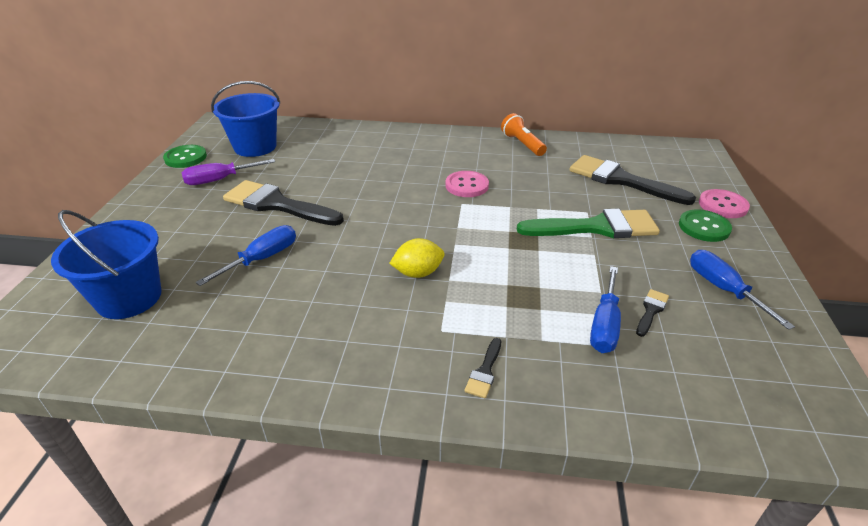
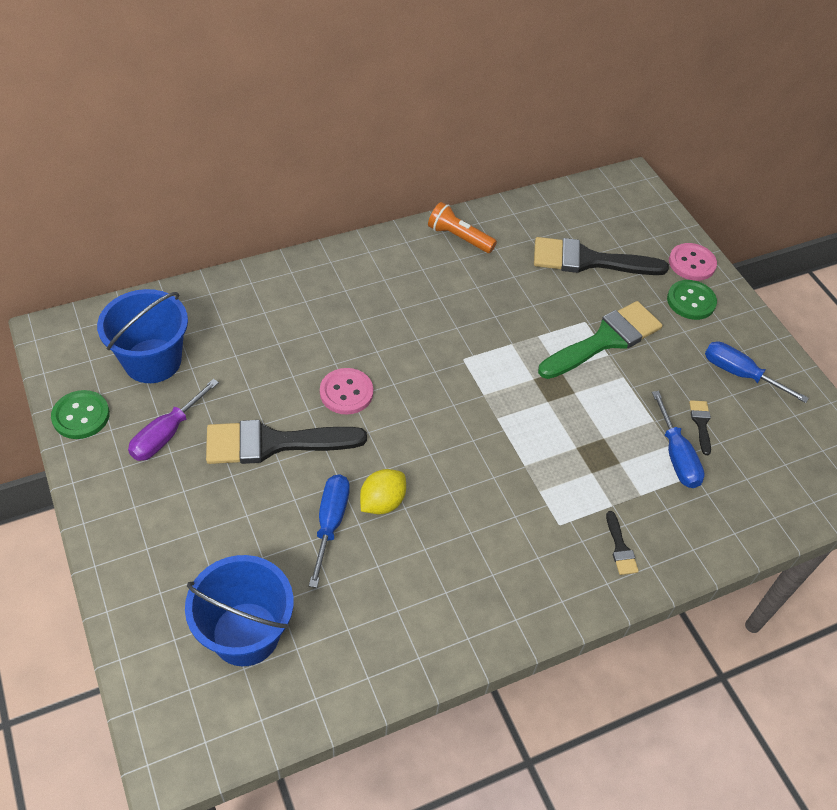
camera: 35 degrees left, 15 degrees up
yellow lemon [389,238,444,278] -> yellow lemon moved to [360,469,406,514]
pink button [445,171,489,197] -> pink button moved to [320,368,373,415]

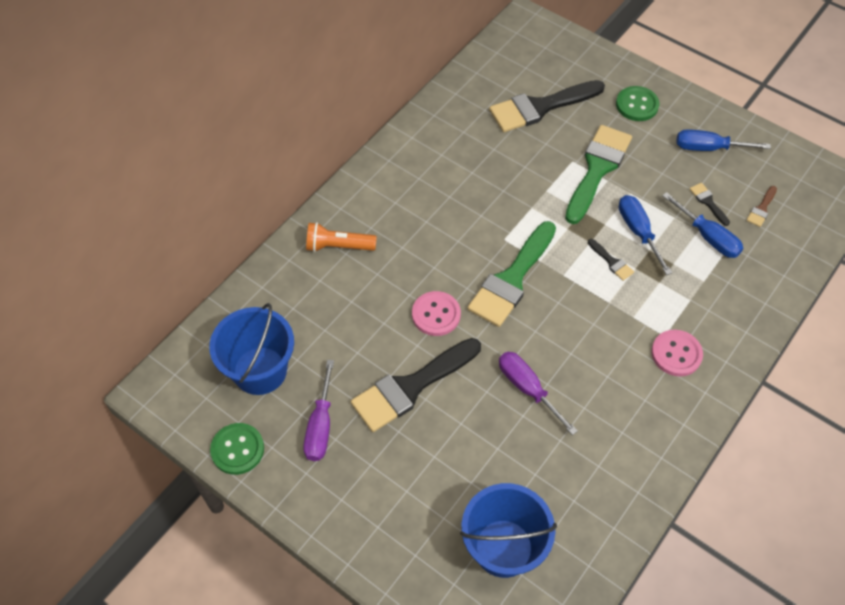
camera: 25 degrees left, 5 degrees up
blue screwdriver [309,475,350,588] -> blue screwdriver moved to [619,195,672,275]
yellow lemon [360,469,406,514] -> purple screwdriver [499,352,578,435]
orange flashlight [428,202,497,253] -> orange flashlight moved to [306,222,377,252]
black brush [606,511,639,575] -> black brush moved to [588,239,634,281]
pink button [669,243,717,281] -> pink button moved to [651,330,703,376]
none -> green brush [467,221,556,327]
none -> brown brush [746,186,777,227]

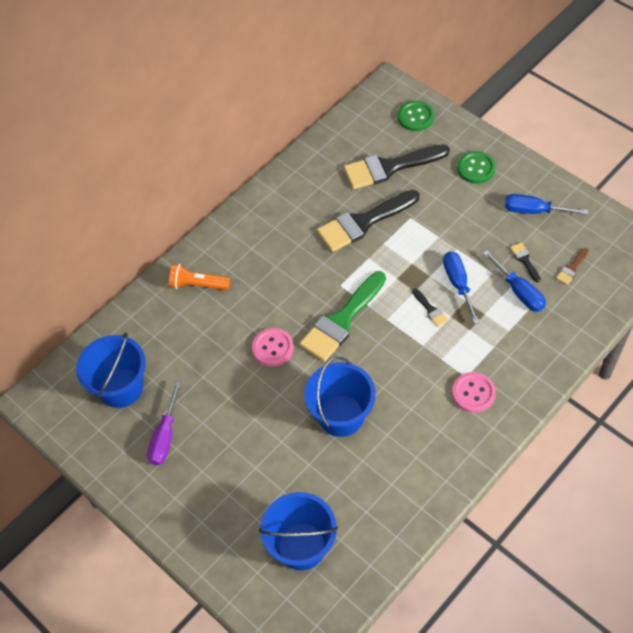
camera: 10 degrees right, 0 degrees up
green button [210,423,264,475] -> green button moved to [398,101,434,131]
black brush [351,338,481,432] -> black brush moved to [317,190,419,252]
purple screwdriver [499,352,578,435] -> blue bucket [304,357,376,437]
green brush [565,125,632,224] -> none

